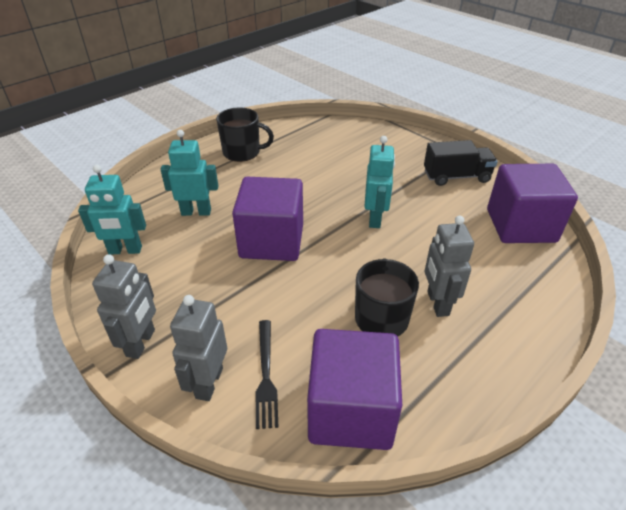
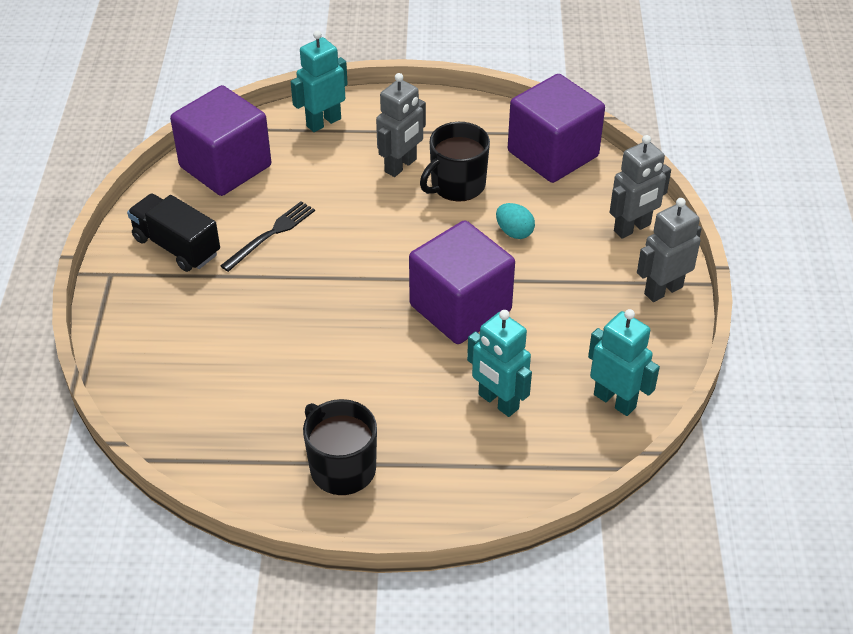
camera: 135 degrees left, 5 degrees up
black fork [255,320,279,429] -> black fork moved to [220,201,315,272]
turquoise robot [365,136,395,228] -> turquoise robot moved to [291,31,348,132]
none -> turquoise egg [496,203,535,239]

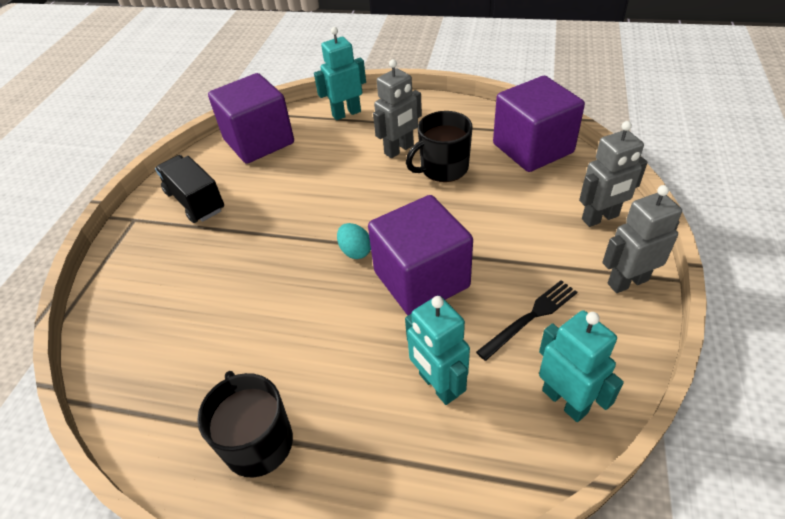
camera: 15 degrees right, 0 degrees up
black fork [220,201,315,272] -> black fork moved to [476,280,577,361]
turquoise egg [496,203,535,239] -> turquoise egg moved to [337,223,371,259]

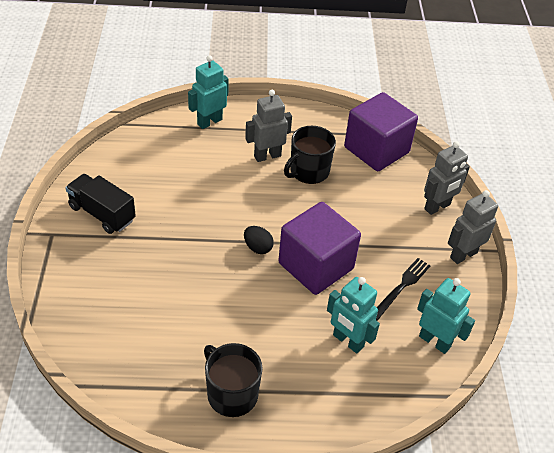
camera: 20 degrees left, 0 degrees up
purple cube [208,73,294,164] -> none
turquoise egg [337,223,371,259] -> black egg [244,226,274,254]
grey robot [373,59,422,158] -> grey robot turned 150 degrees counterclockwise [245,90,292,162]

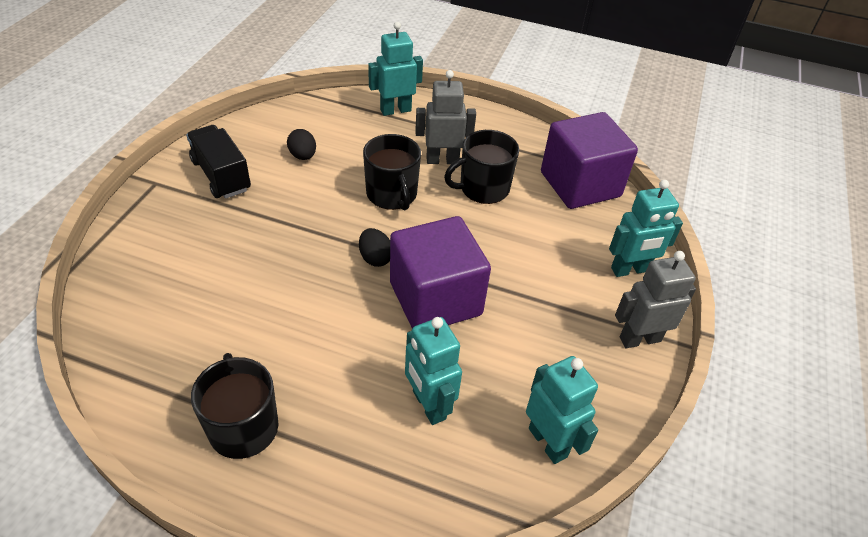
camera: 20 degrees right, 0 degrees up
black fork [376,258,431,321] -> none
grey robot [424,141,470,215] -> turquoise robot [609,180,683,277]
none -> black egg [287,129,316,160]
none -> black mug [363,134,421,210]

